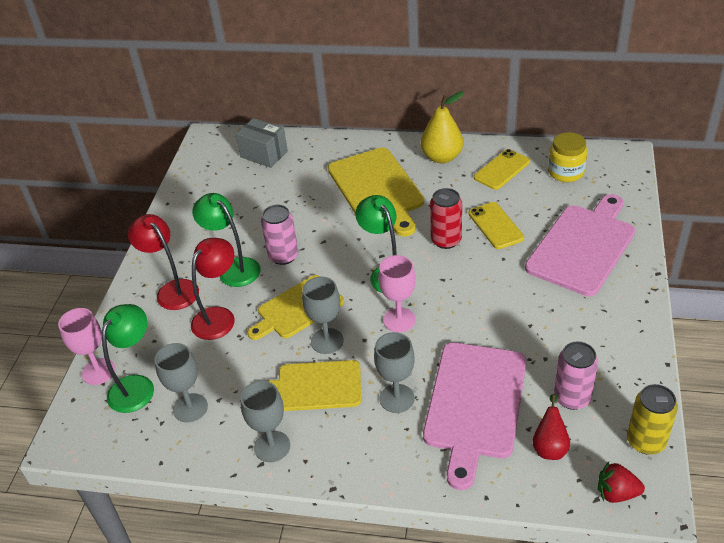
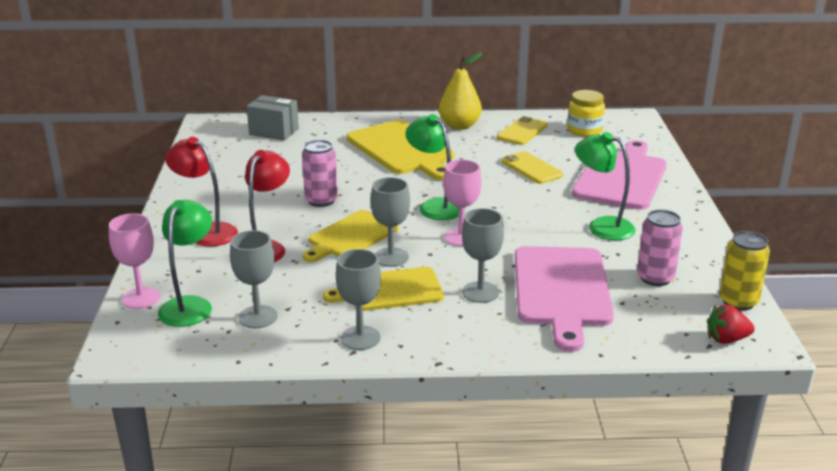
camera: 15 degrees left, 15 degrees down
green lamp [192,193,261,287] -> green lamp moved to [575,132,636,240]
red can [430,188,462,249] -> none
red pear [532,394,570,460] -> none

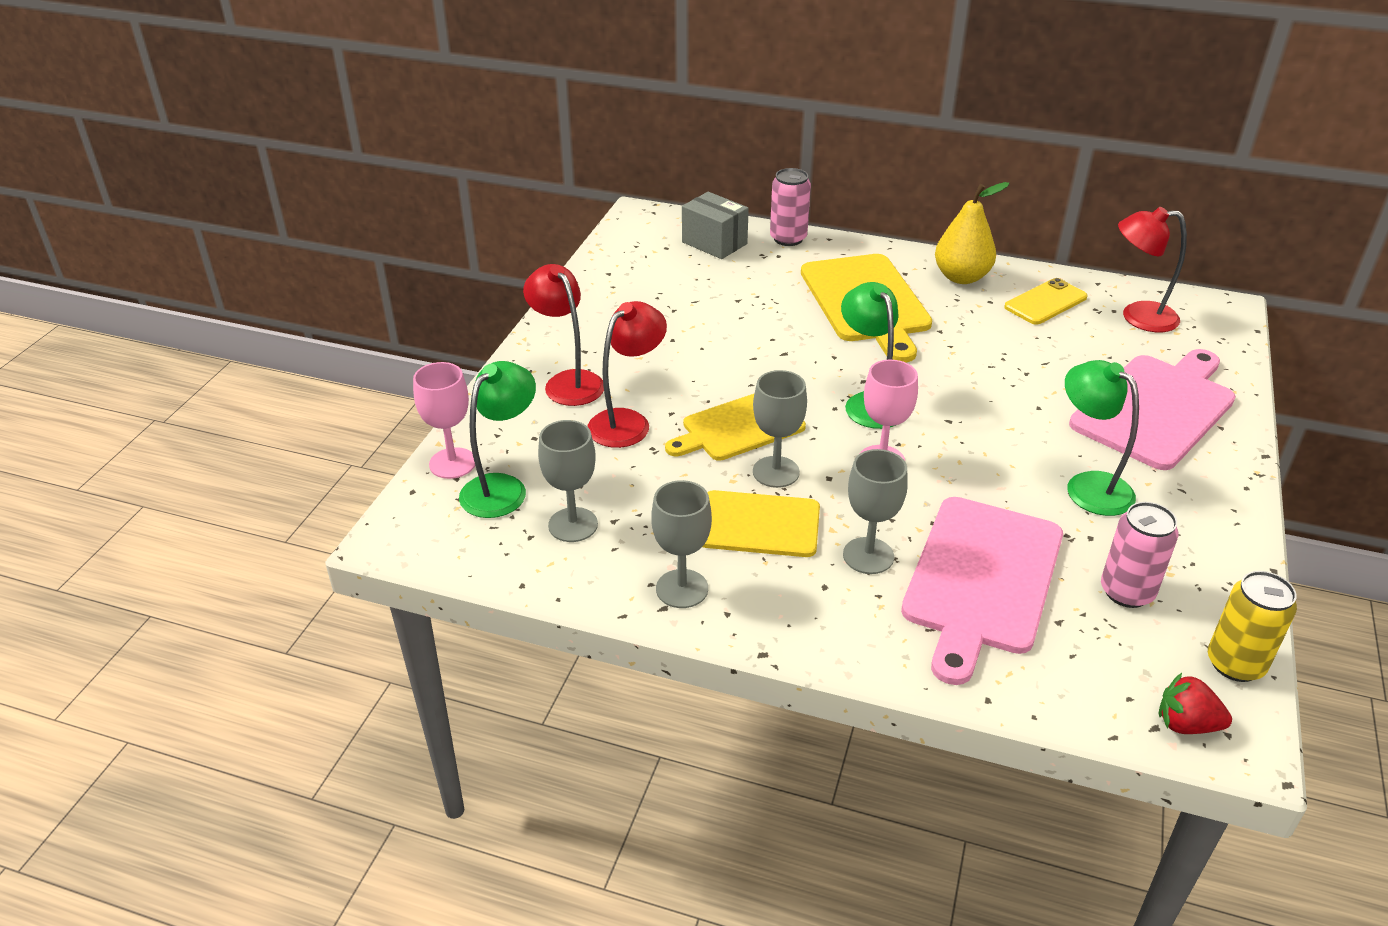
camera: 20 degrees right, 10 degrees up
pink can [302,140,338,207] -> pink can moved to [770,168,811,246]
yellow phone [501,151,563,184] -> none
yellow jar [567,90,605,137] -> red lamp [1118,207,1187,332]

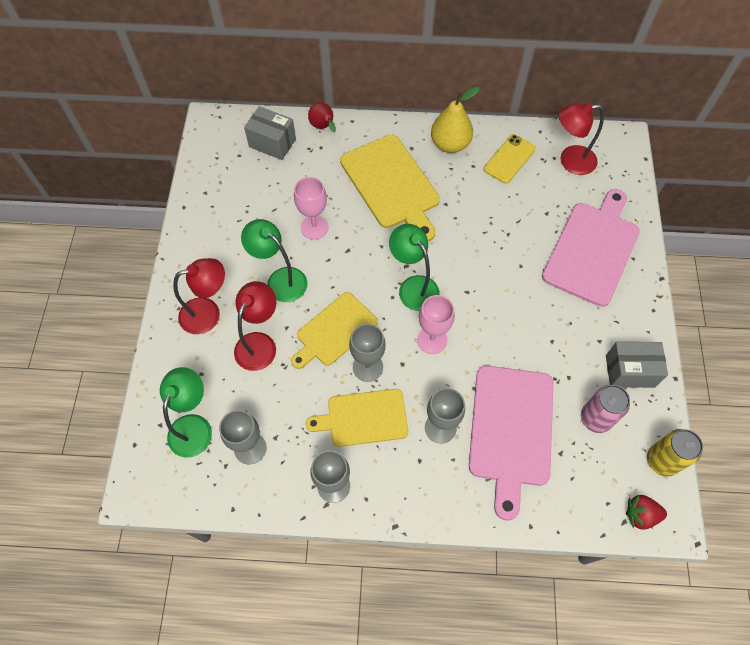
camera: 15 degrees left, 25 degrees up
pink goblet [413,362,475,479] -> pink goblet moved to [294,177,329,240]
red lamp [523,264,604,406] -> red lamp turned 120 degrees clockwise [173,258,225,334]
pink can [770,168,811,246] -> red pear [308,102,336,133]
green lamp [1065,360,1139,516] -> green lamp moved to [241,219,307,302]
none -> grey box [606,342,668,388]

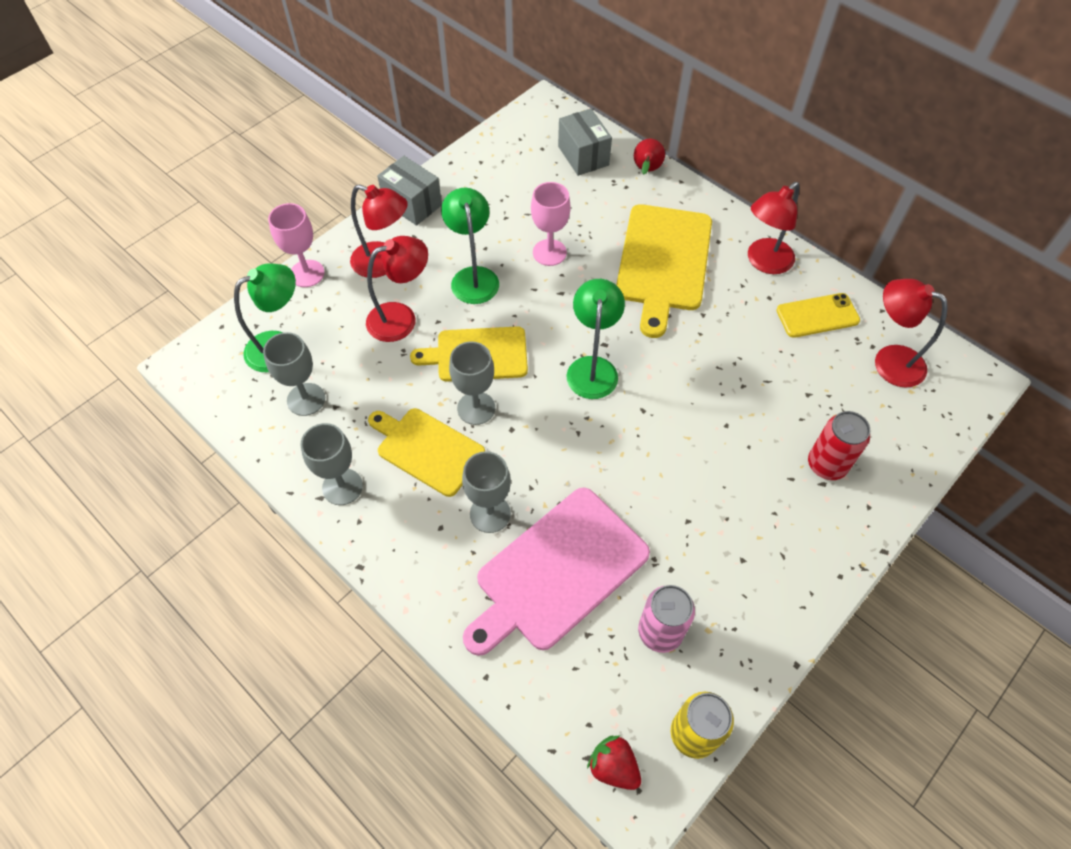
camera: 40 degrees right, 5 degrees down
pink goblet [417,295,455,354] -> pink goblet moved to [268,203,325,287]
yellow pear [431,87,480,153] -> red lamp [748,182,799,274]
pink cutting board [542,189,640,307] -> red can [808,411,870,480]
grey box [606,342,668,388] -> grey box moved to [377,156,442,226]

